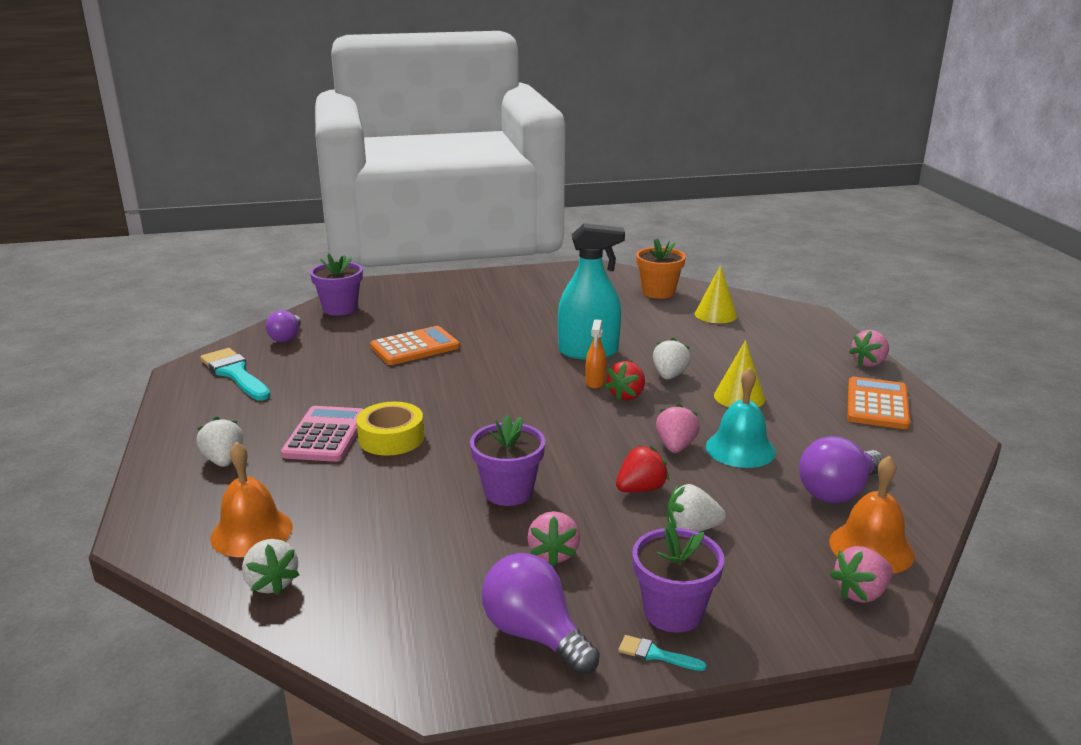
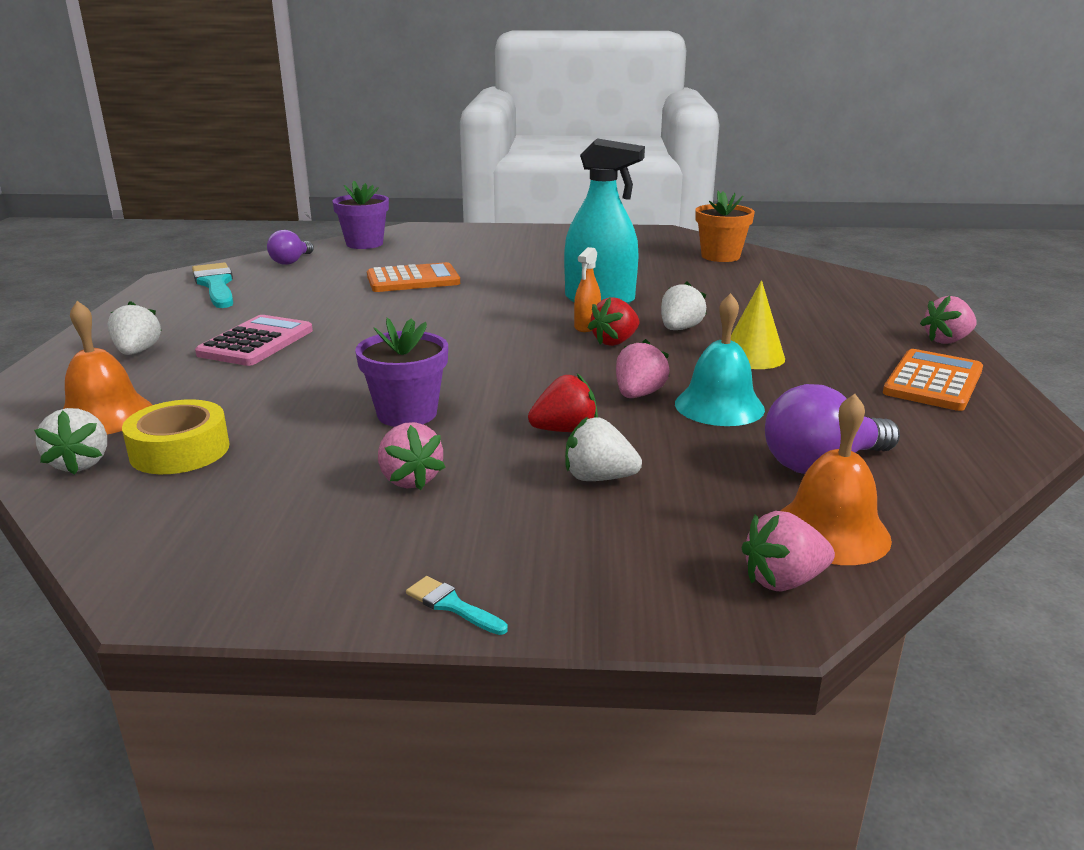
camera: 15 degrees right, 0 degrees up
yellow tape [356,402,424,456] -> yellow tape moved to [122,399,229,474]
purple light bulb [482,553,600,675] -> none
pink strawberry [527,511,580,566] -> pink strawberry turned 45 degrees counterclockwise [378,422,445,490]
purple flower pot [632,521,724,633] -> none
yellow cone [695,265,737,323] -> none

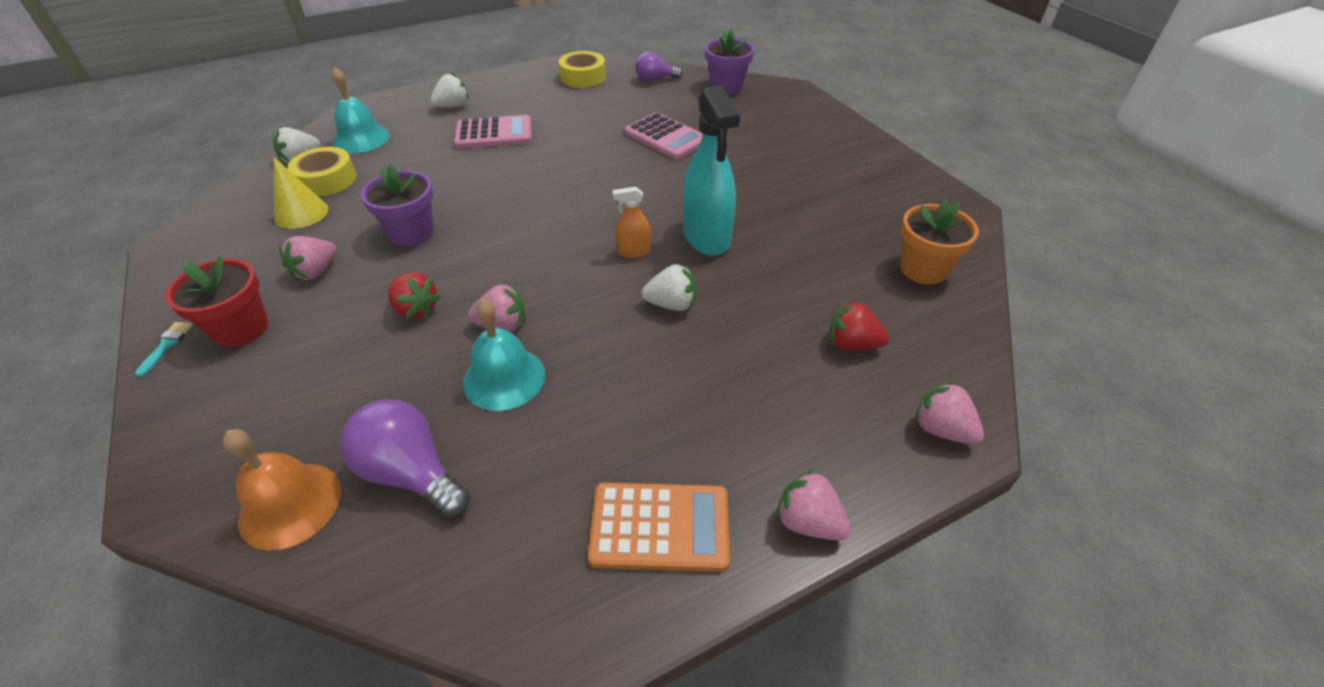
camera: 60 degrees right, 20 degrees up
orange bell [63,301,152,434] -> turquoise bell [332,68,390,153]
turquoise brush [192,263,233,308] -> yellow tape [559,51,606,88]
orange calculator [367,262,460,292] -> pink calculator [625,112,703,159]
white strawberry [565,417,642,481] -> none
red strawberry [588,297,640,346] -> red strawberry moved to [829,300,889,350]
yellow cone [731,280,785,369] -> yellow cone moved to [273,157,328,229]
pink strawberry [741,511,835,591] -> pink strawberry moved to [915,381,984,445]
none -> red flower pot [165,255,268,347]

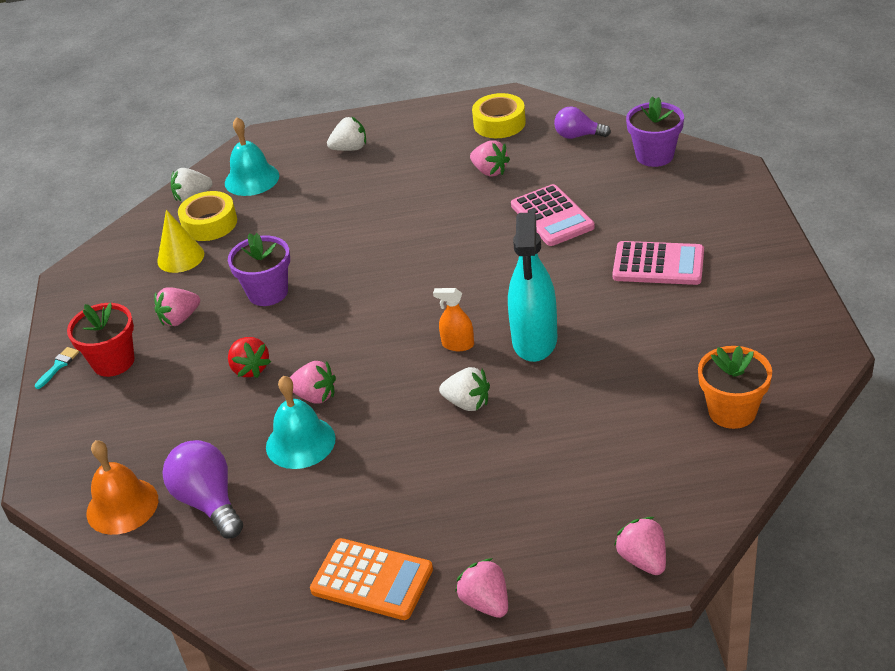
camera: 25 degrees right, 5 degrees down
pink calculator [454,115,532,149] -> pink calculator moved to [613,241,704,285]
red strawberry [829,300,889,350] -> none
none -> pink strawberry [470,140,510,176]

